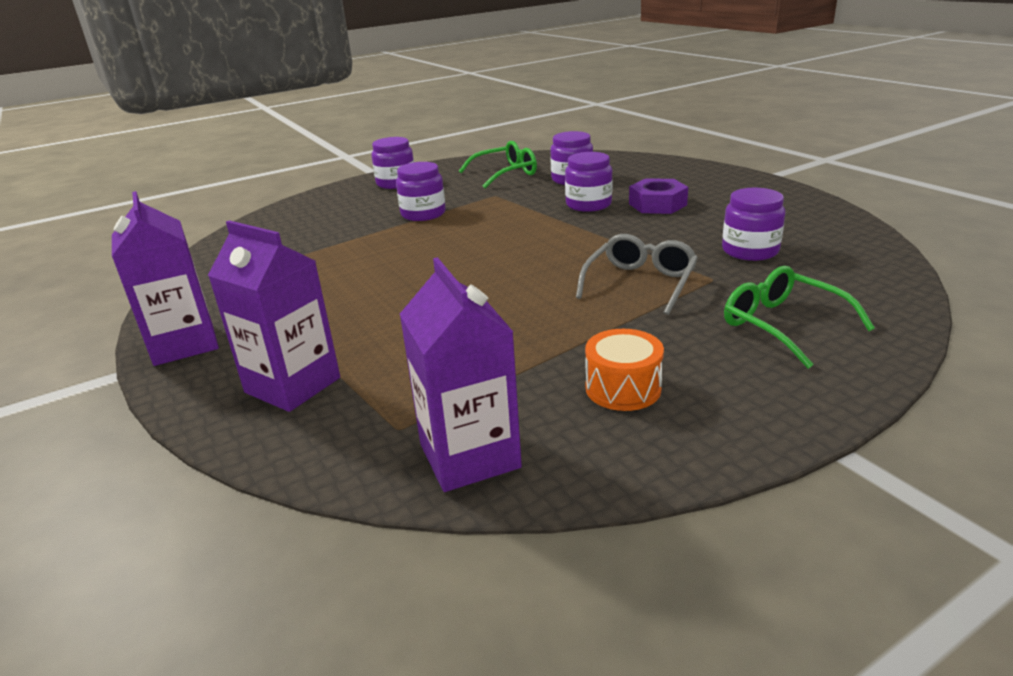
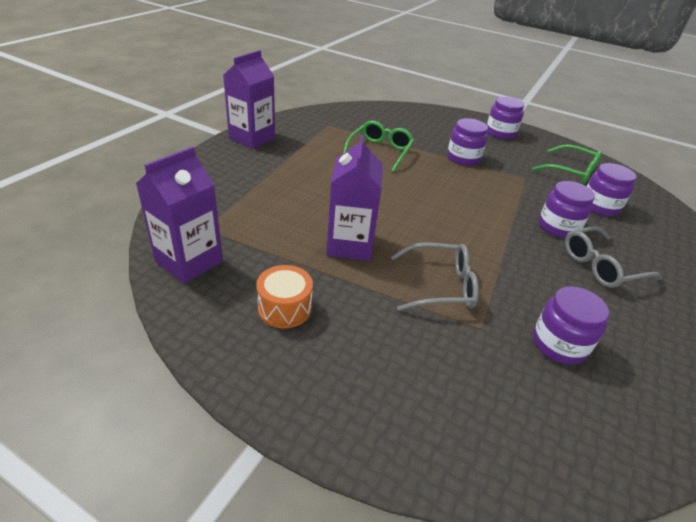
camera: 55 degrees right, 10 degrees up
purple carton [208,220,340,412] -> purple carton moved to [326,135,383,261]
purple nut [629,178,688,214] -> grey glasses [565,226,662,288]
green glasses [724,266,875,369] -> green glasses moved to [343,121,414,172]

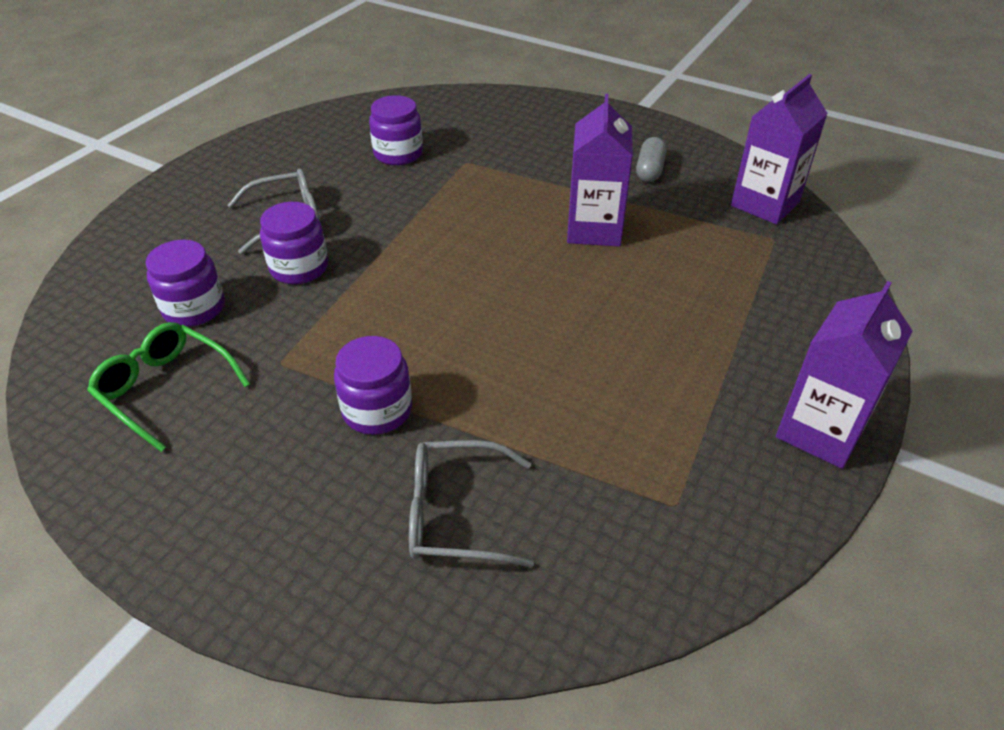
camera: 175 degrees left, 5 degrees up
orange drum [256,265,313,328] -> grey capsule [636,137,667,182]
green glasses [343,121,414,172] -> none
grey glasses [391,242,479,311] -> grey glasses moved to [409,440,534,568]
purple jar [487,97,524,139] -> none

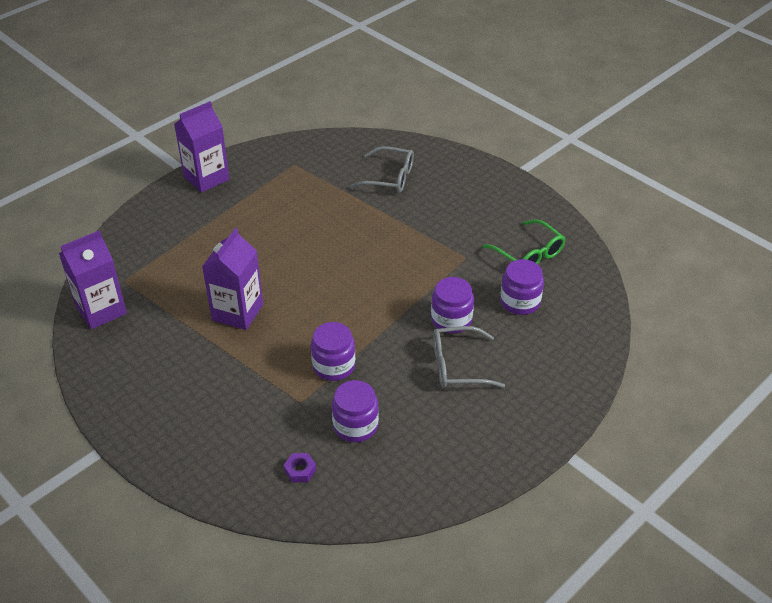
camera: 165 degrees left, 0 degrees up
purple jar [334,336,412,435] -> purple jar moved to [311,322,355,381]
grey capsule [636,137,667,182] -> none
none -> purple nut [284,453,316,483]

